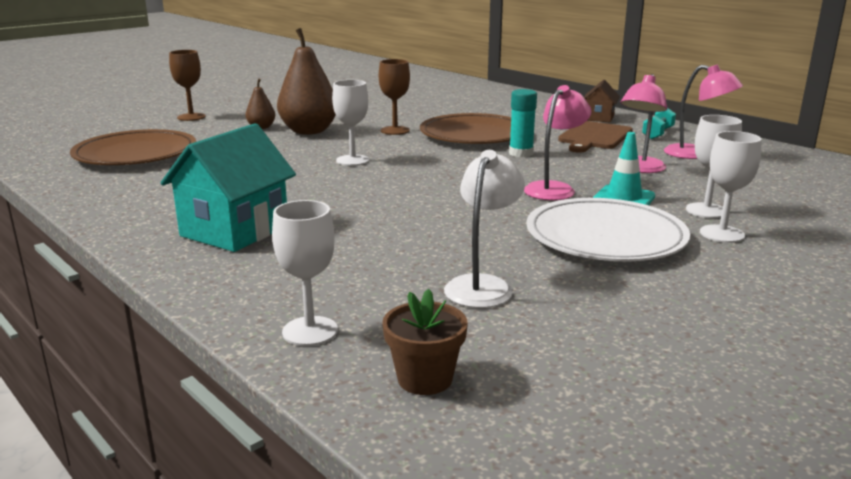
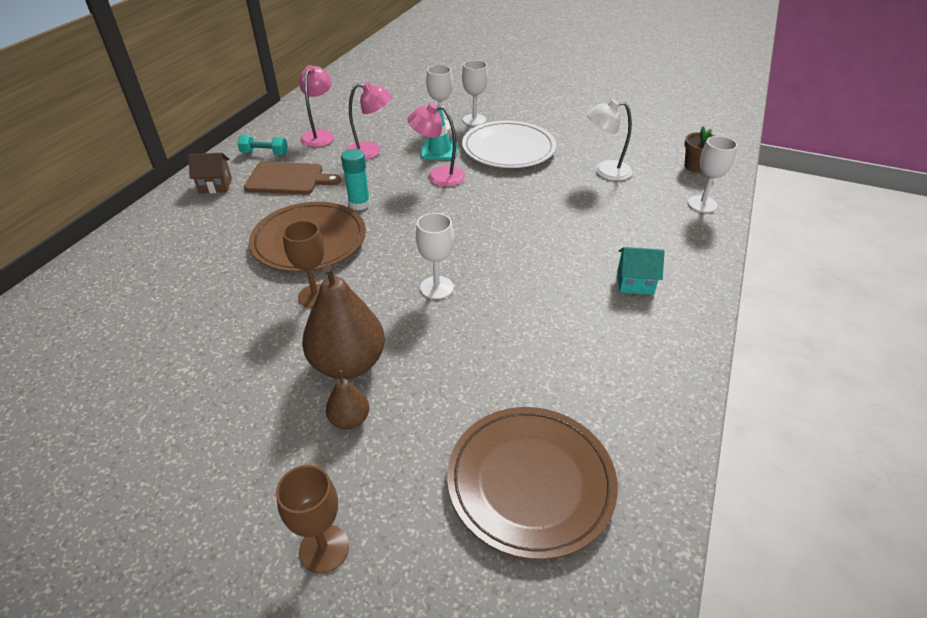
camera: 115 degrees left, 20 degrees up
turquoise house [160,123,296,252] -> turquoise house [617,247,665,295], size x0.55

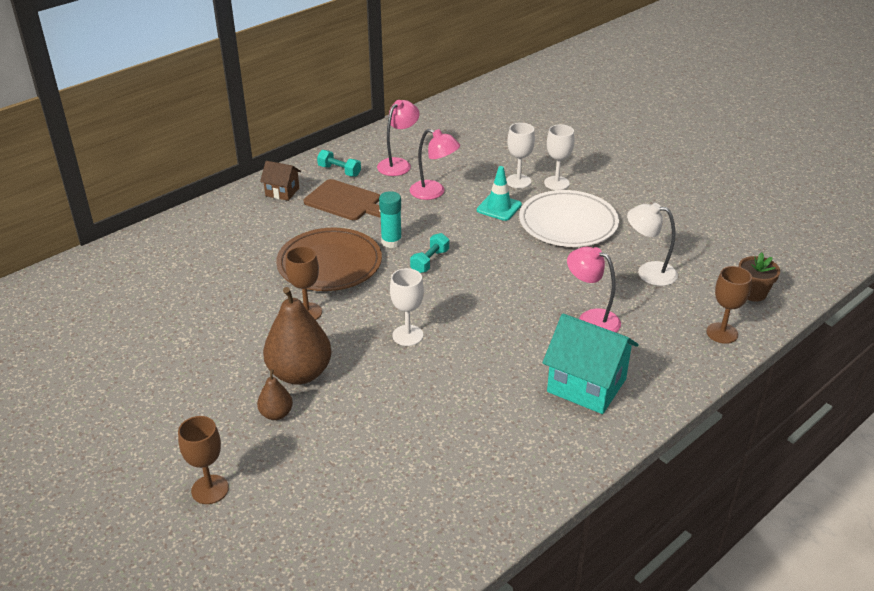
camera: 25 degrees right, 5 degrees down
pink lamp [408,103,465,186] -> pink lamp moved to [567,246,621,332]
brown plate [447,407,618,560] -> none
turquoise house [617,247,665,295] -> turquoise house [543,314,638,414], size x1.83
white goblet [688,136,737,213] -> brown goblet [706,266,752,344]
none -> turquoise dumbbell [410,233,449,273]

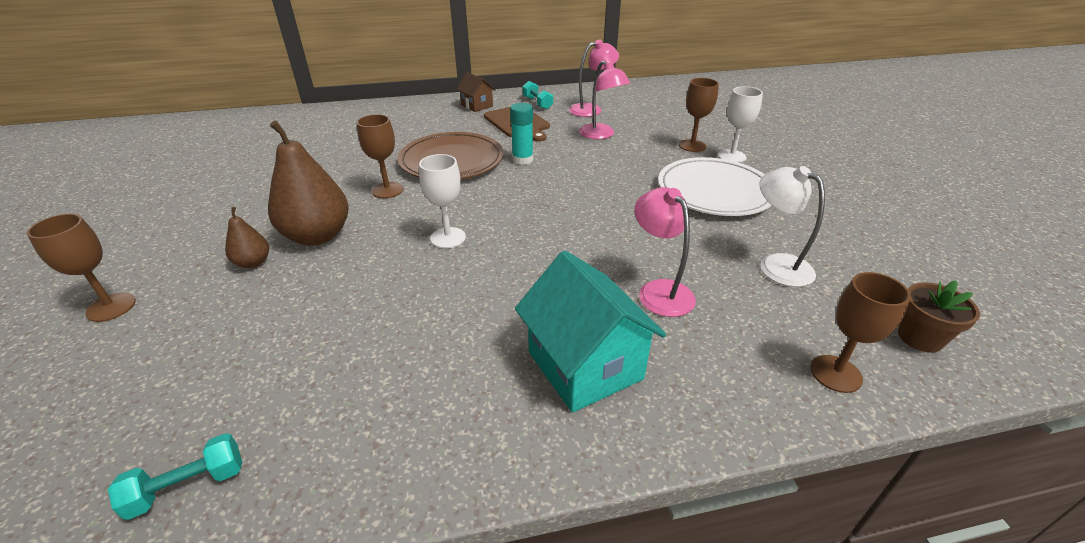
camera: 30 degrees right, 0 degrees up
turquoise dumbbell [410,233,449,273] -> turquoise dumbbell moved to [108,433,242,520]
turquoise traffic cone [477,166,522,221] -> none
white goblet [506,123,535,188] -> brown goblet [679,78,719,152]

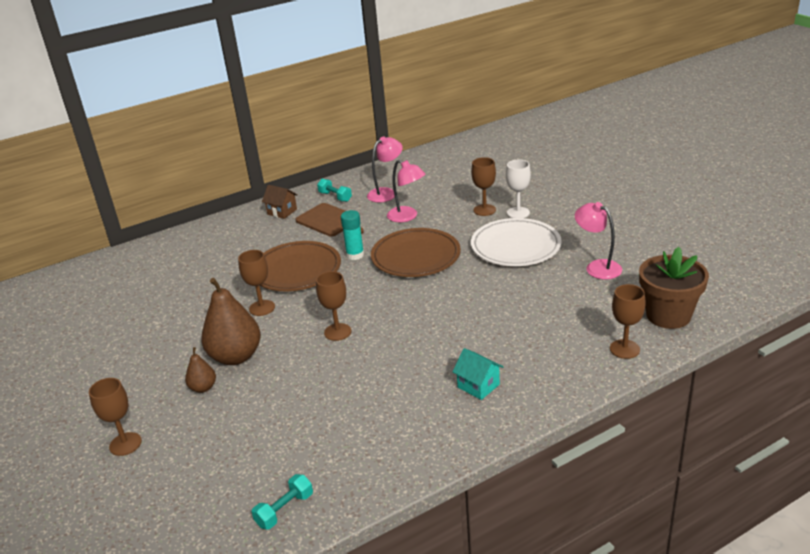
camera: 15 degrees left, 5 degrees down
white goblet [419,154,466,249] -> brown goblet [316,271,351,341]
turquoise house [515,250,666,413] -> turquoise house [452,348,503,400], size x0.55
pink lamp [634,187,696,317] -> pink lamp moved to [575,202,622,280]
white lamp [759,166,825,287] -> none
brown flower pot [898,280,980,353] -> brown flower pot [639,247,709,329], size x1.72
none -> brown plate [371,228,461,277]

